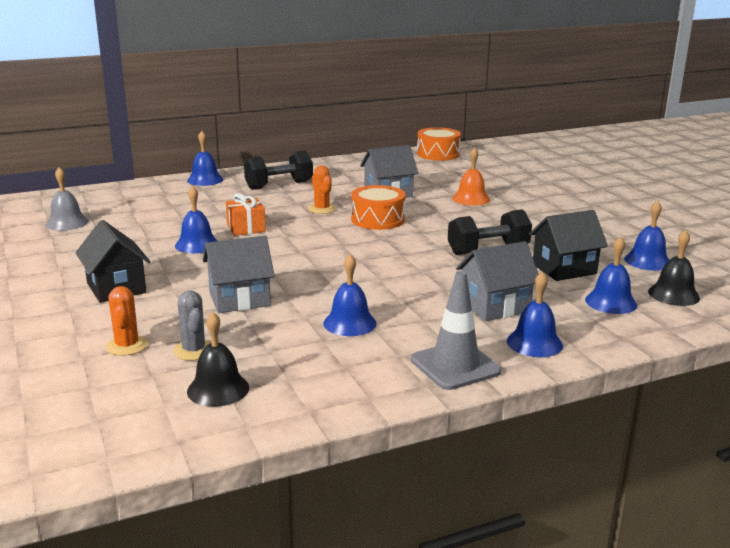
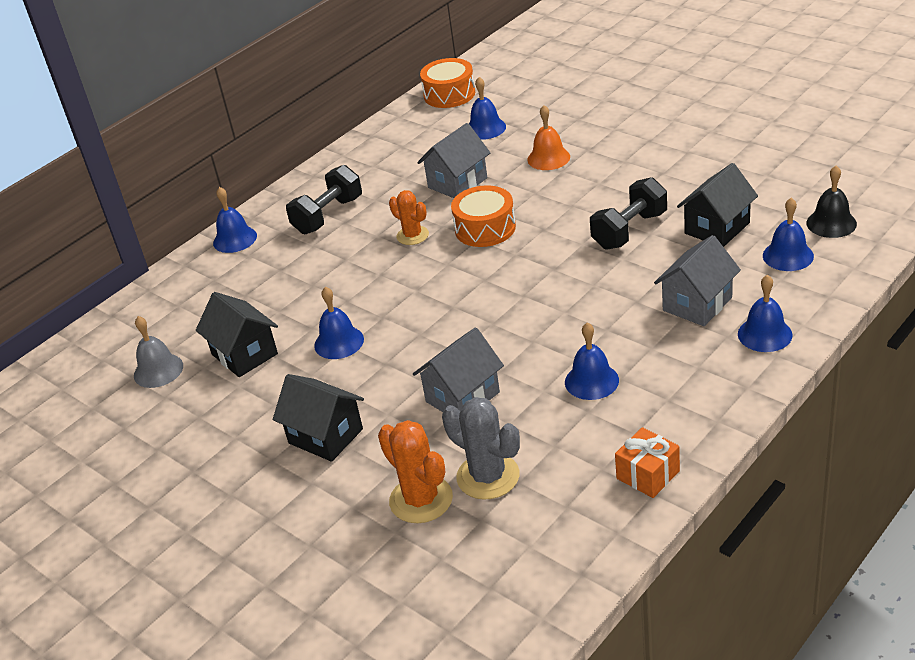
camera: 20 degrees left, 15 degrees up
orange cactus [106,286,148,356] -> orange cactus [378,420,453,523], size x1.52
grey cactus [173,291,211,361] -> grey cactus [442,397,520,500], size x1.52
black bell [187,311,249,407] -> none
orange gift [226,193,266,236] -> orange gift moved to [615,427,680,498]
grey traffic cone [411,271,501,390] -> none
blue bell [624,201,669,271] -> blue bell moved to [469,77,506,140]
none -> black house [196,292,278,377]

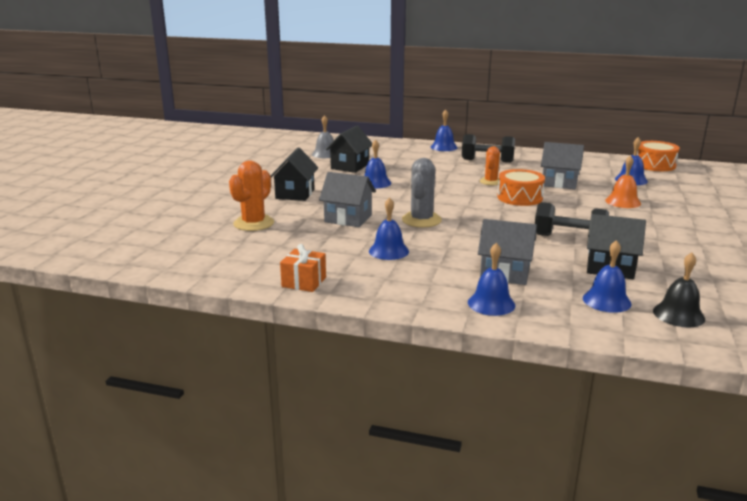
camera: 60 degrees right, 15 degrees down
grey cactus [442,397,520,500] -> grey cactus moved to [402,158,442,227]

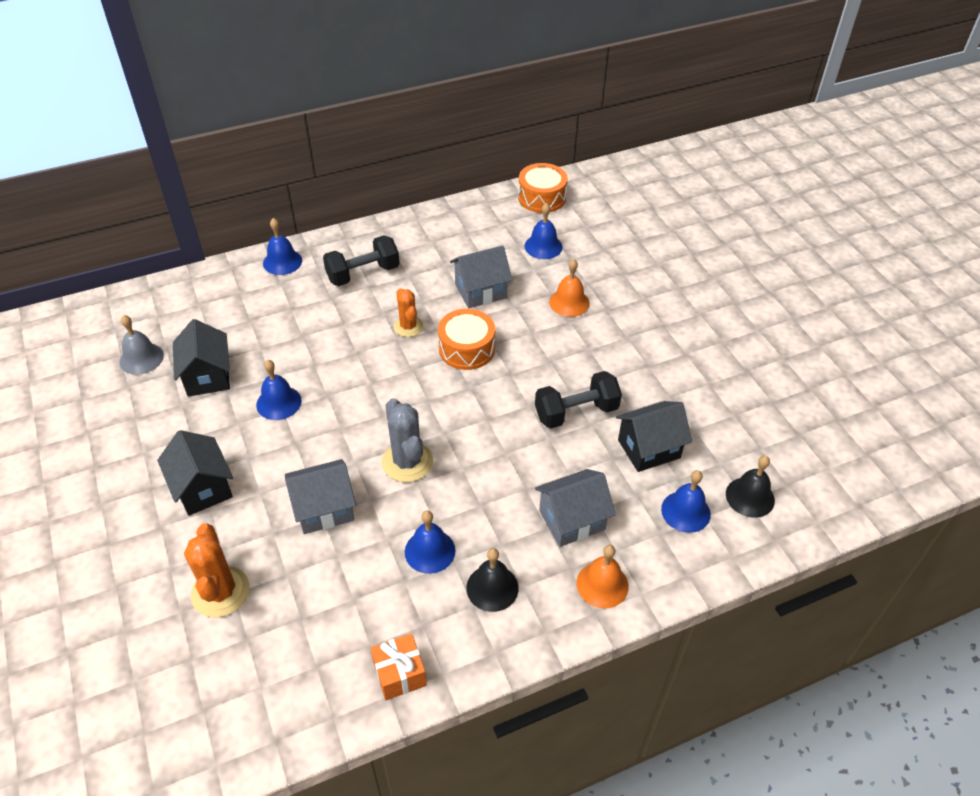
camera: 40 degrees left, 25 degrees up
blue bell [468,243,515,316] -> orange bell [576,545,629,608]
none -> black bell [466,548,519,612]

